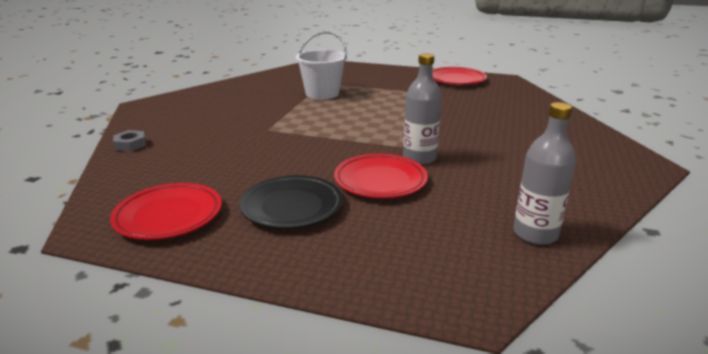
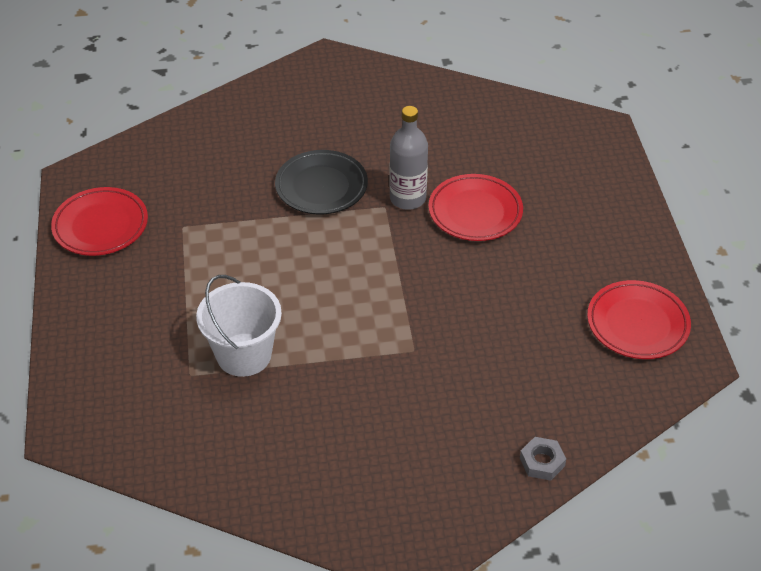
camera: 115 degrees left, 20 degrees up
black plate [239,175,343,229] -> black plate moved to [275,150,368,215]
grey bottle [513,102,576,245] -> none

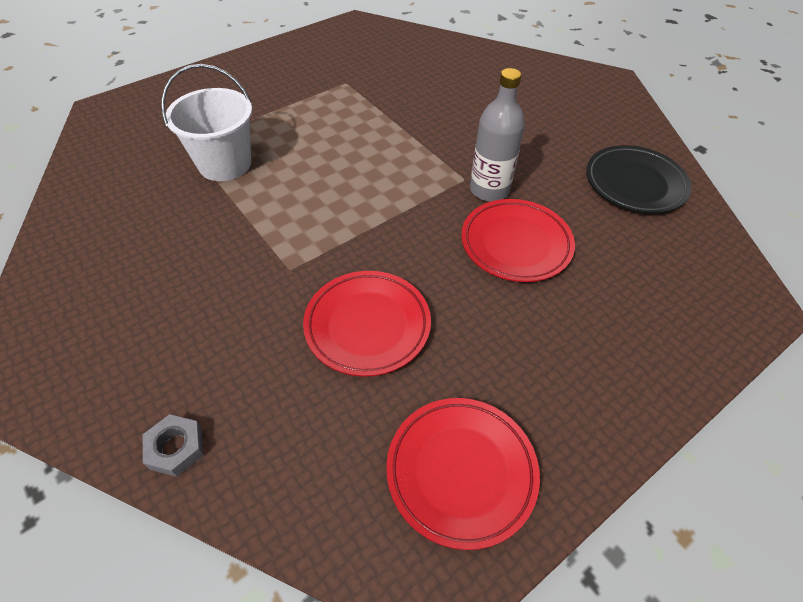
camera: 60 degrees right, 5 degrees up
red plate [51,187,148,256] -> red plate moved to [303,271,431,377]
black plate [275,150,368,215] -> black plate moved to [586,145,692,214]

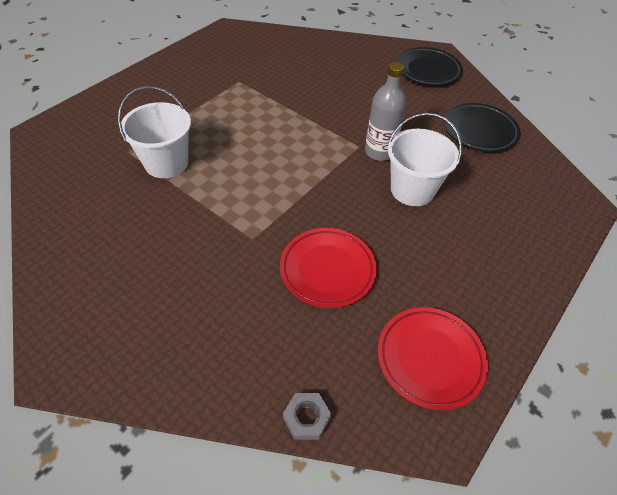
camera: 15 degrees left, 0 degrees up
grey nut [143,414,204,477] -> grey nut moved to [283,393,331,440]
red plate [462,199,575,282] -> white bucket [388,113,462,206]
none -> black plate [396,47,463,86]

